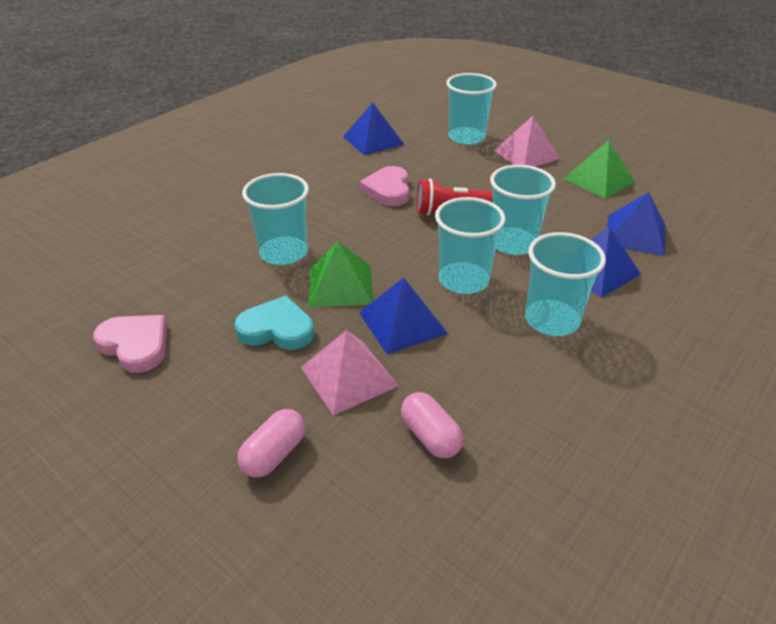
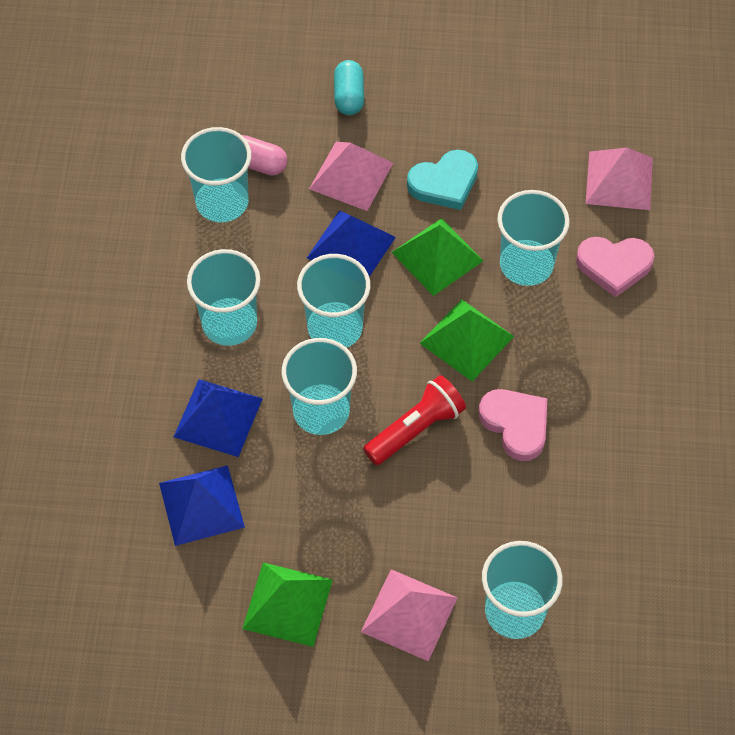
camera: 145 degrees right, 20 degrees up
pink heart [93,315,167,373] -> pink heart moved to [576,237,654,297]
pink capsule [237,409,306,478] -> turquoise capsule [334,60,364,115]
blue pyramid [343,103,405,155] -> none
none -> turquoise cup [181,127,251,222]
none -> green pyramid [420,299,514,381]
none -> pink pyramid [586,148,653,210]

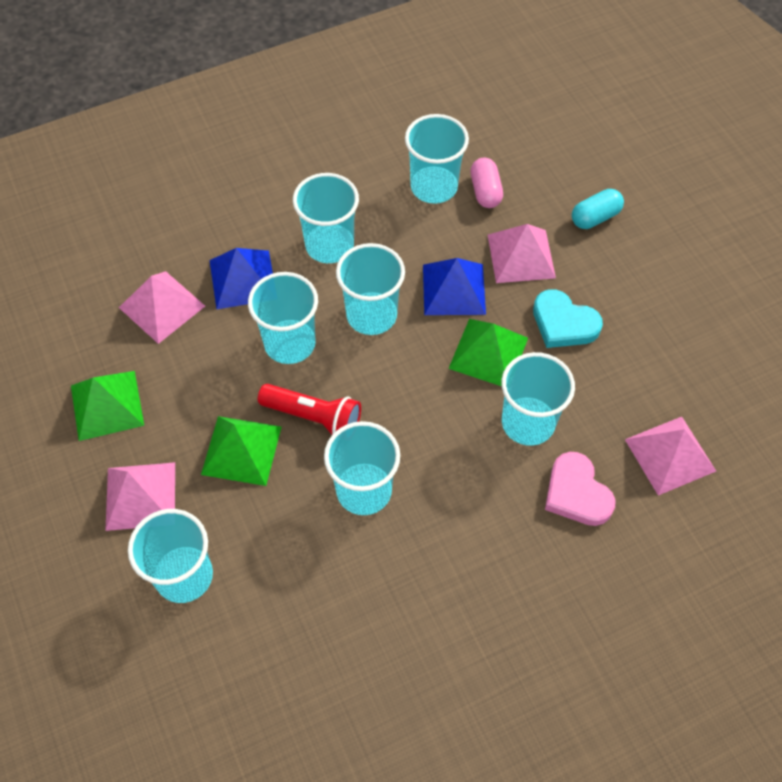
camera: 60 degrees right, 0 degrees up
blue pyramid [159,465,245,546] -> pink pyramid [119,271,205,344]
green pyramid [420,299,514,381] -> green pyramid moved to [201,416,281,486]
pink heart [479,389,547,461] -> turquoise cup [324,421,400,515]

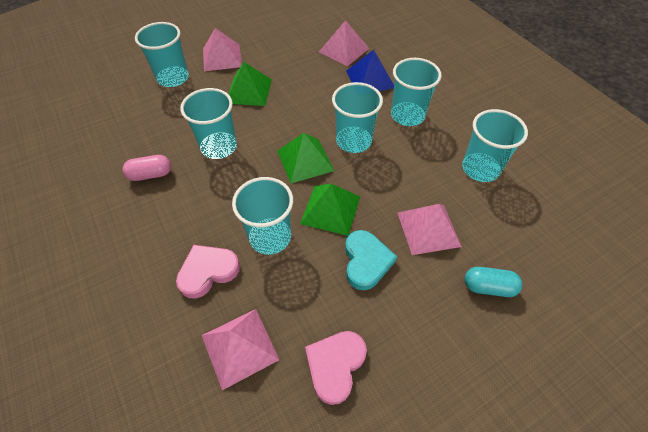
camera: 85 degrees right, 5 degrees down
green pyramid [71,371,144,441] -> green pyramid moved to [277,133,334,183]
turquoise cup [248,272,318,364] -> none
red flashlight [258,384,361,435] -> none
blue pyramid [423,258,486,315] -> none
pink capsule [470,158,503,208] -> pink capsule moved to [122,155,171,181]
turquoise heart [533,289,603,348] -> turquoise heart turned 150 degrees clockwise [345,230,397,290]
turquoise capsule [572,189,624,229] -> turquoise capsule turned 45 degrees counterclockwise [465,267,523,297]
none -> pink heart [305,331,367,405]

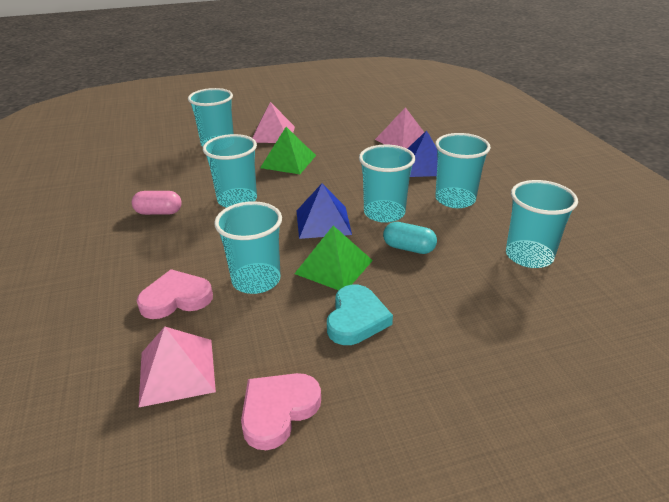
camera: 15 degrees right, 20 degrees down
green pyramid [277,133,334,183] -> blue pyramid [297,183,352,239]
pink pyramid [398,204,462,255] -> none
turquoise capsule [465,267,523,297] -> turquoise capsule moved to [383,222,437,254]

